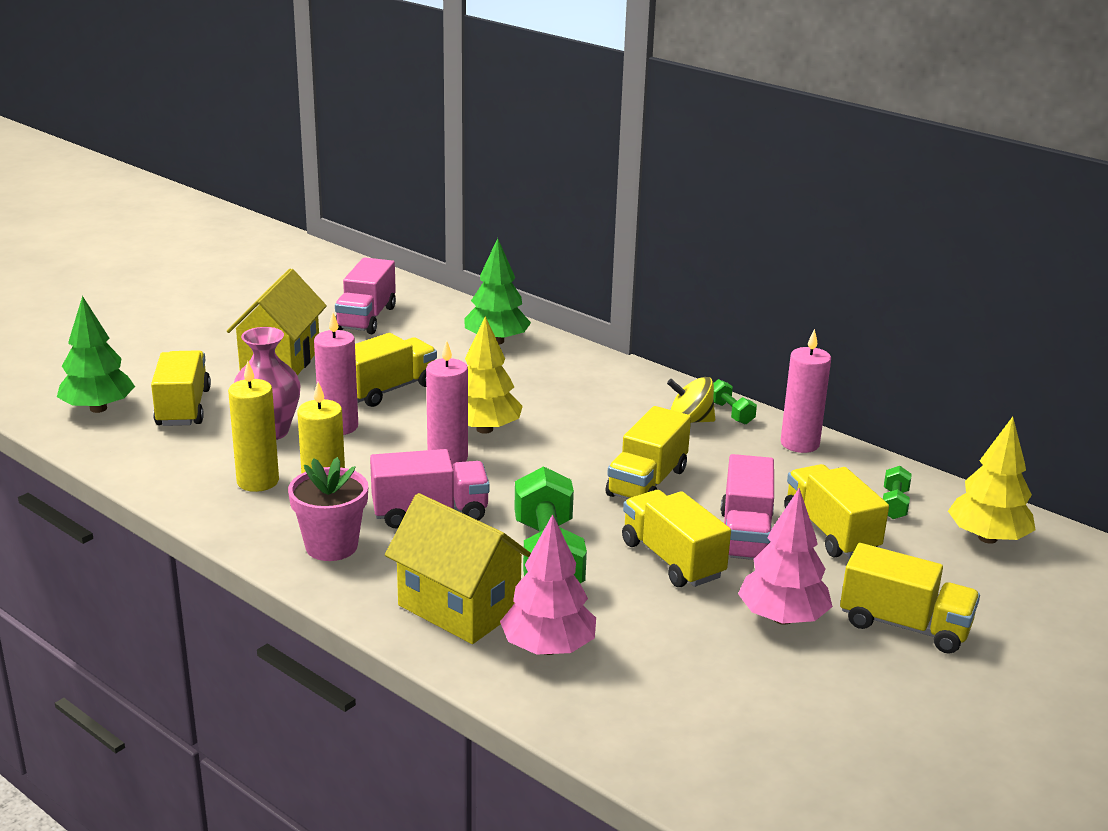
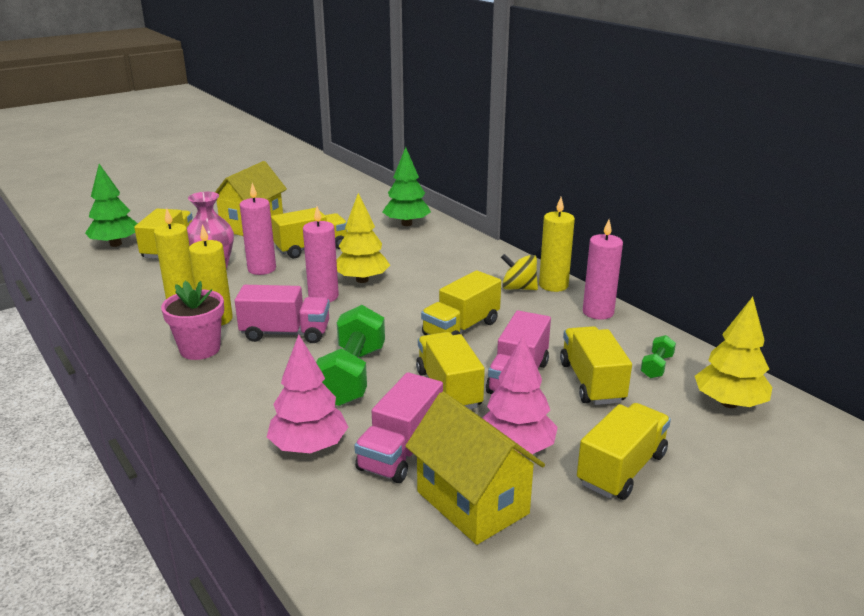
camera: 15 degrees right, 0 degrees up
pink truck [335,257,396,334] -> pink truck moved to [354,372,443,483]
yellow house [385,493,531,644] -> yellow house moved to [405,392,545,545]
green dumbbell [714,379,757,424] -> yellow candle [539,197,575,292]
yellow truck [840,543,980,654] -> yellow truck turned 90 degrees counterclockwise [577,403,671,500]

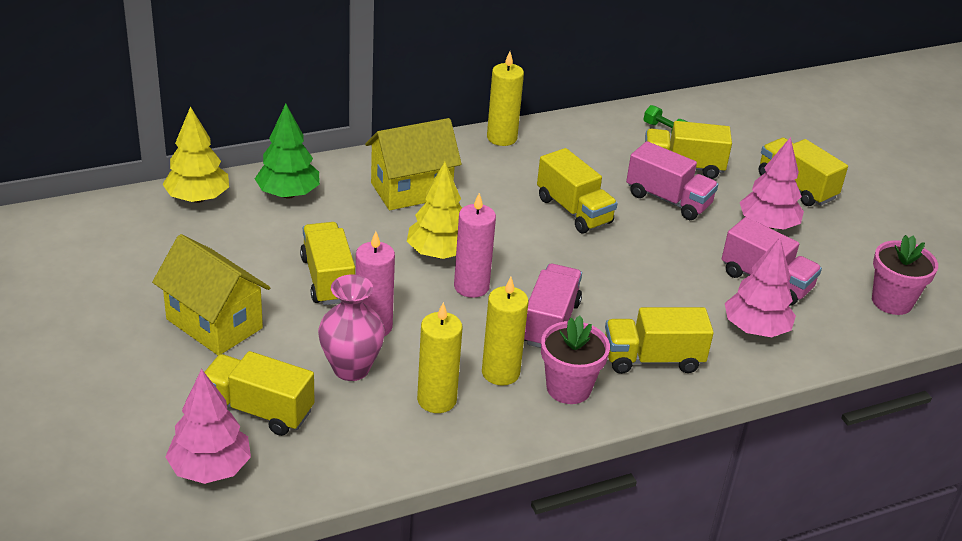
camera: 80 degrees left, 10 degrees up
green tree [85,164,138,247] -> pink tree [165,369,251,484]
green dumbbell [316,305,385,406] -> none
yellow house [405,392,545,545] -> yellow house moved to [365,118,462,210]
yellow truck [416,332,485,409] -> yellow truck moved to [605,307,714,374]
yellow spinning top [501,254,538,290] -> none
pink candle [583,219,623,320] -> none
yellow tree [695,297,772,408] -> yellow tree moved to [163,106,229,203]
none -> pink flower pot [872,235,938,315]

